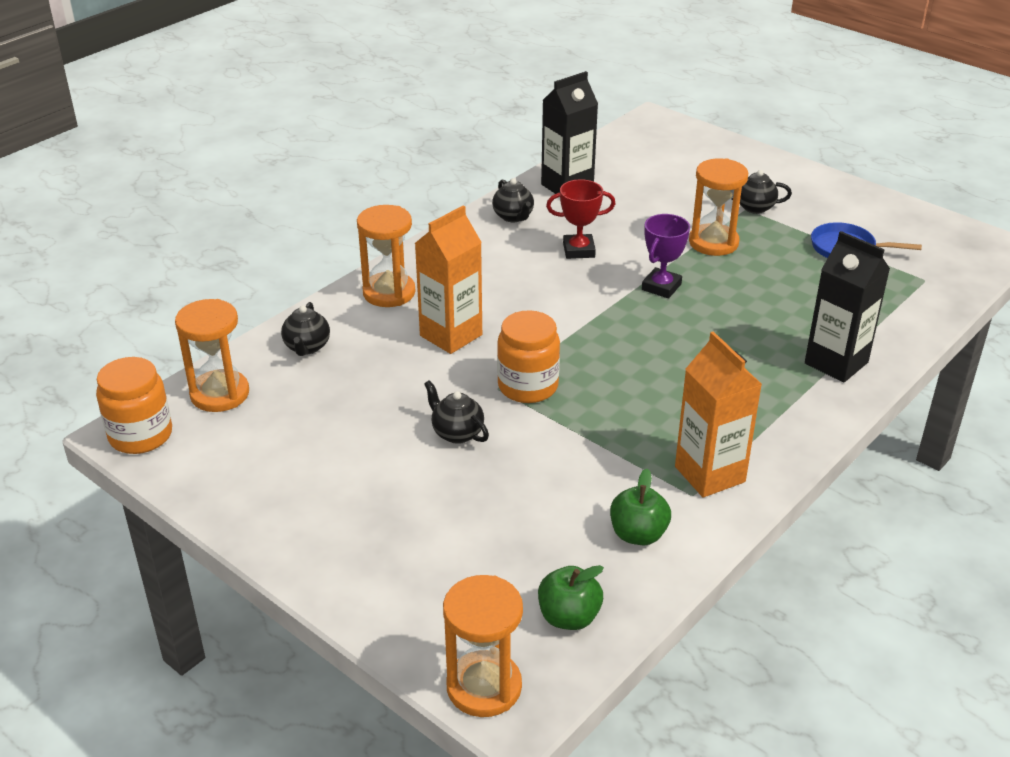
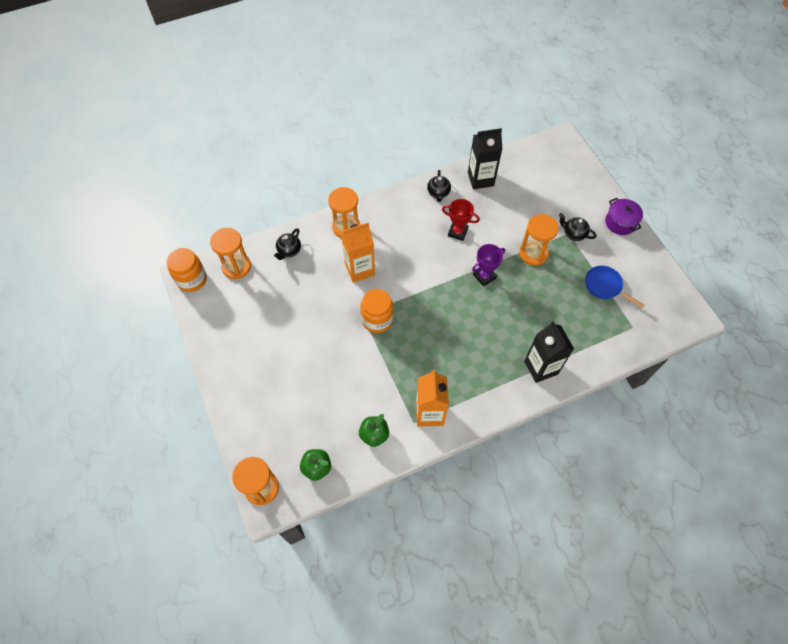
camera: 25 degrees right, 25 degrees up
black teapot [424,380,489,444] -> none
none -> purple pot [605,198,643,235]

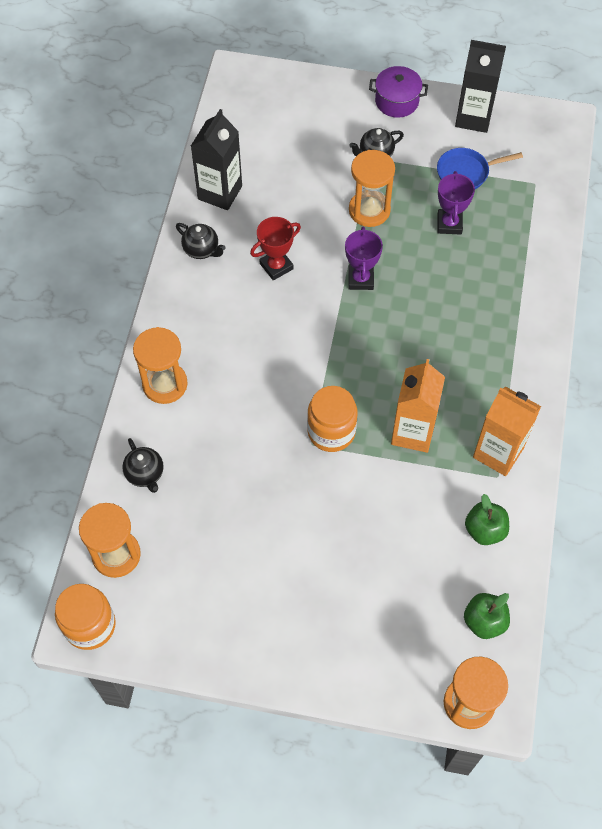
camera: 55 degrees left, 0 degrees up
orange carton [341,223,375,283] -> orange carton moved to [391,359,445,453]
black carton [524,321,574,383] -> black carton moved to [455,40,506,133]
none -> purple trophy [437,171,475,234]

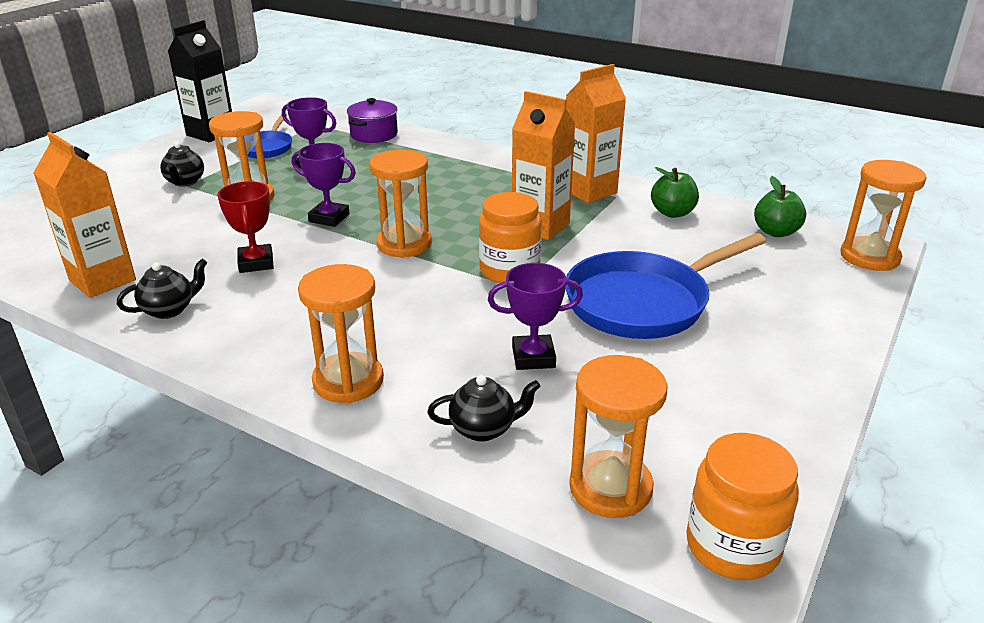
camera: 70 degrees left, 30 degrees down
black carton [191,109,242,210] -> orange carton [33,132,136,298]
purple pot [369,66,428,118] -> purple pot moved to [347,98,398,143]
none -> orange hourglass [370,149,432,258]
none -> purple trophy [488,263,583,370]
none -> blue pan [565,233,767,339]

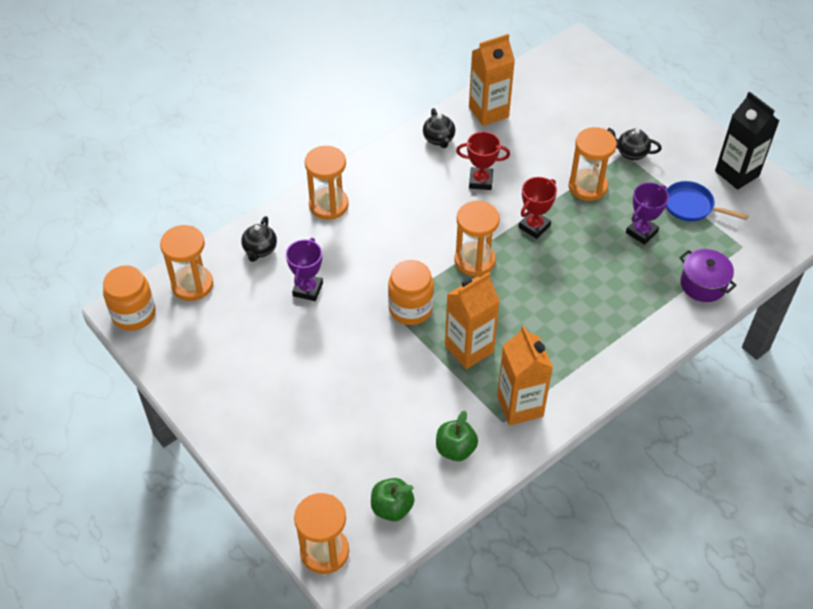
camera: 110 degrees right, 20 degrees up
purple trophy [292,143,356,227] -> red trophy [519,177,557,239]
blue pan [565,233,767,339] -> none

